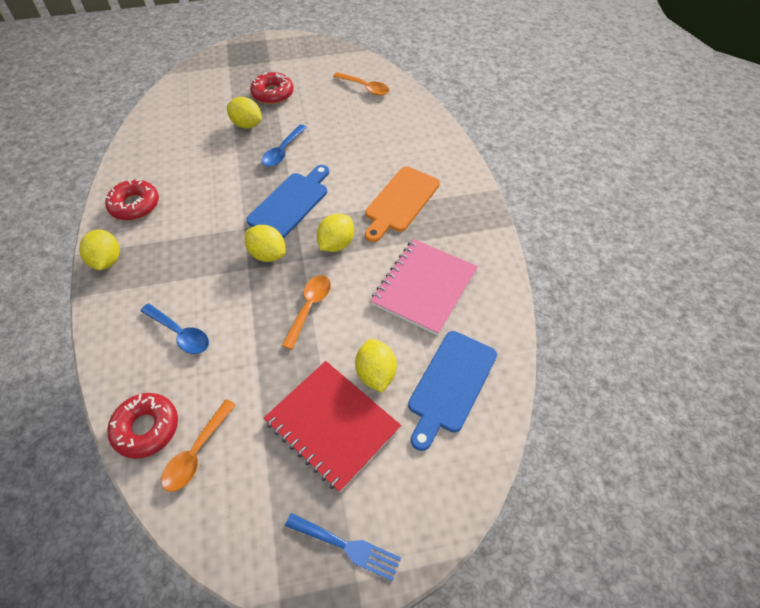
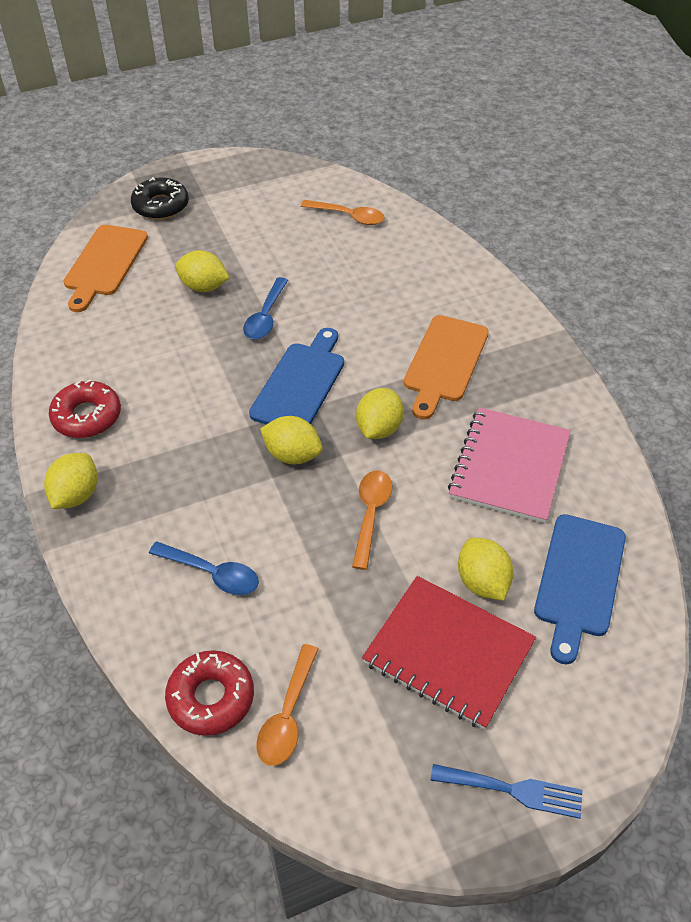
camera: 10 degrees left, 5 degrees down
yellow lemon [79,229,120,270] -> yellow lemon turned 45 degrees clockwise [44,453,98,509]
red donut [250,72,294,104] -> none
none -> orange cutting board [64,225,148,312]
none -> black donut [131,177,189,220]

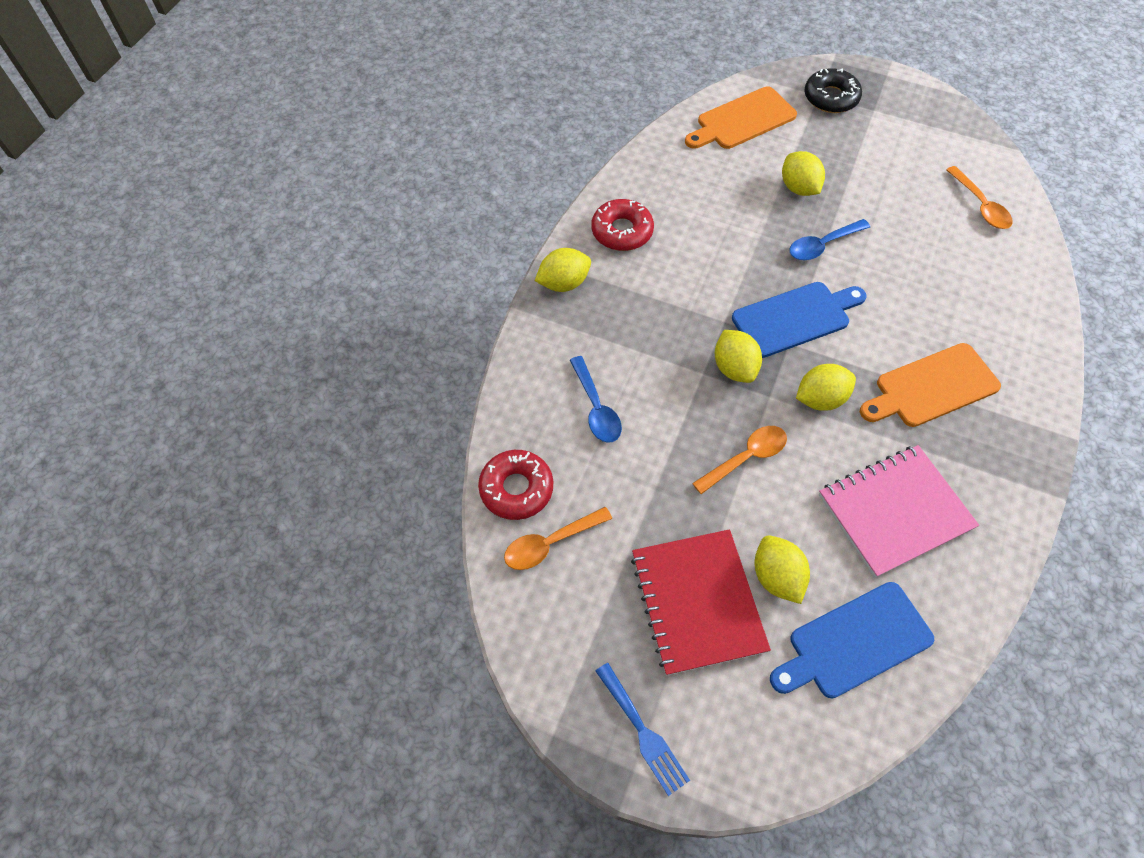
camera: 45 degrees right, 10 degrees up
yellow lemon [458,538,514,601] -> yellow lemon turned 45 degrees counterclockwise [755,536,810,604]

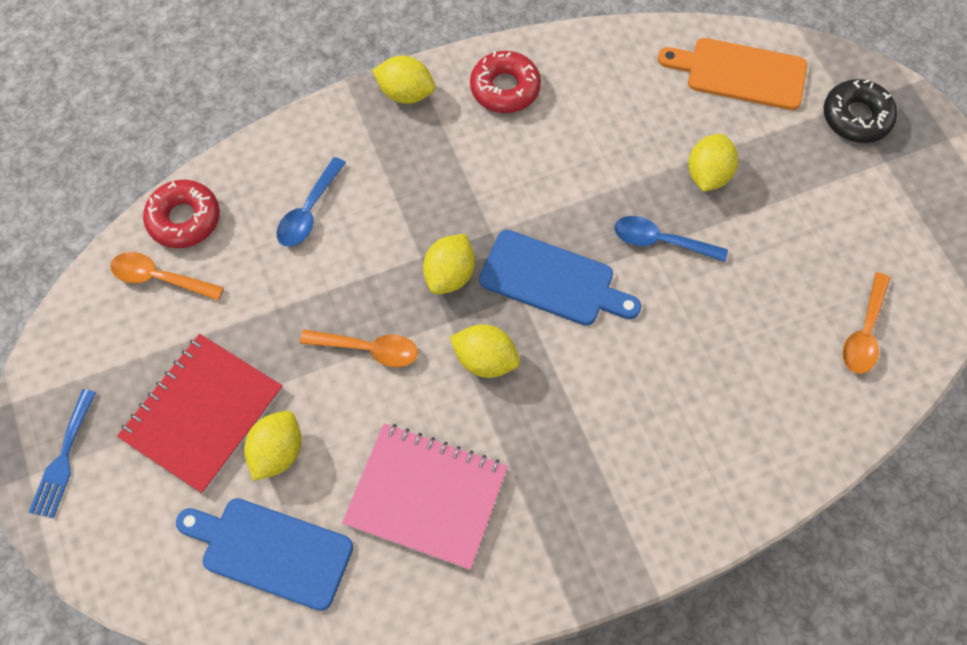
camera: 45 degrees right, 5 degrees up
orange cutting board [860,343,1001,427] -> none

